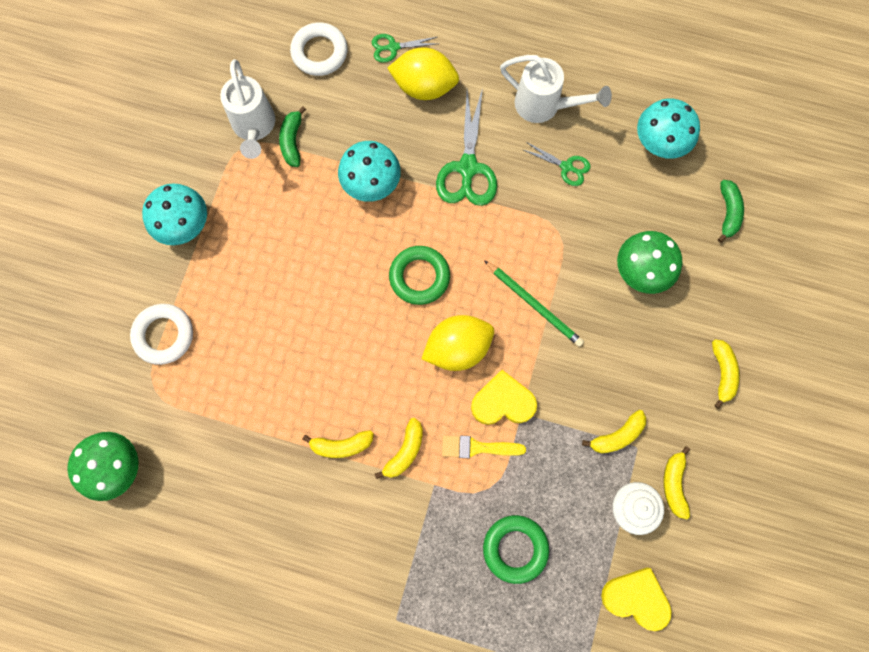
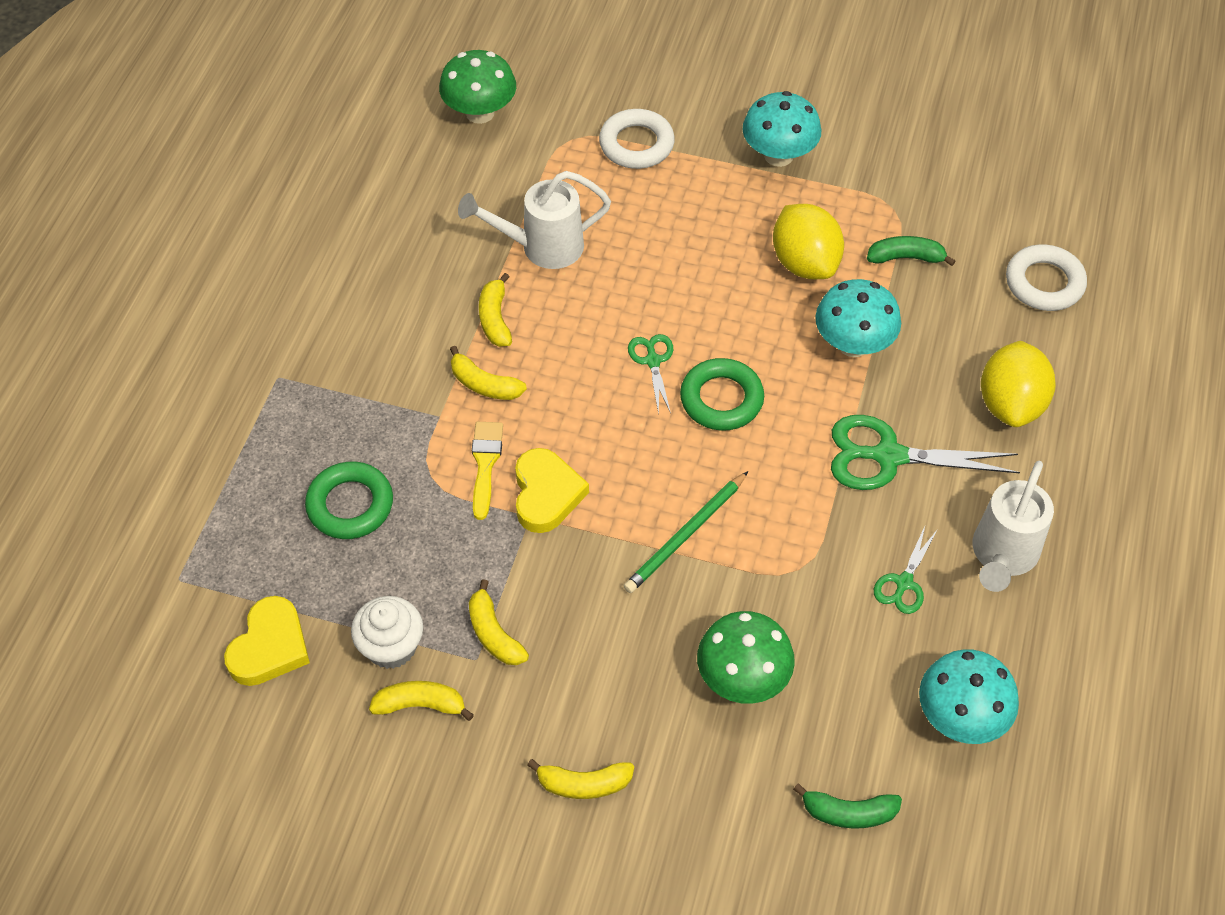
camera: 90 degrees right, 20 degrees down
white watering can [220,59,275,159] -> white watering can moved to [458,171,611,269]
green scissors [372,34,438,63] -> green scissors moved to [628,334,673,415]
yellow lemon [422,315,494,371] -> yellow lemon moved to [773,204,844,279]

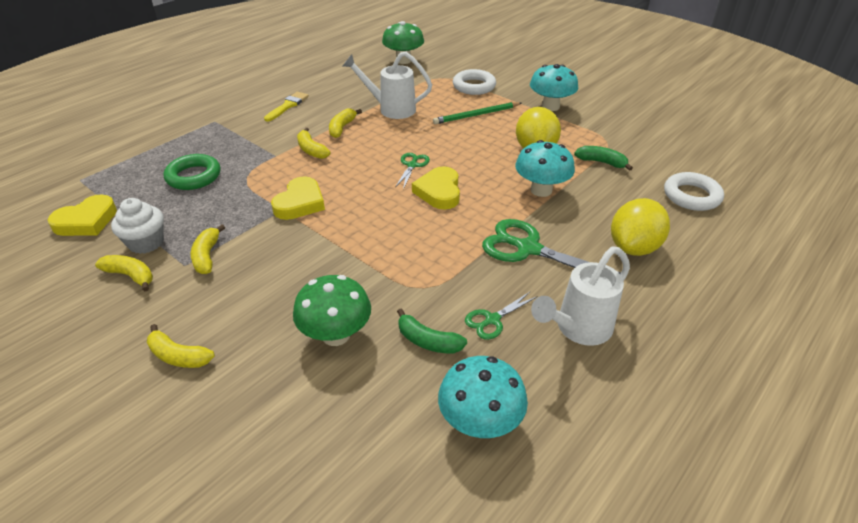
camera: 25 degrees right, 15 degrees down
yellow brush [472,422,503,520] -> yellow brush moved to [264,92,309,122]
green pencil [624,471,748,593] -> green pencil moved to [433,102,522,124]
green ring [680,358,764,431] -> yellow heart [412,166,460,210]
green banana [793,783,902,829] -> green banana moved to [397,308,467,354]

